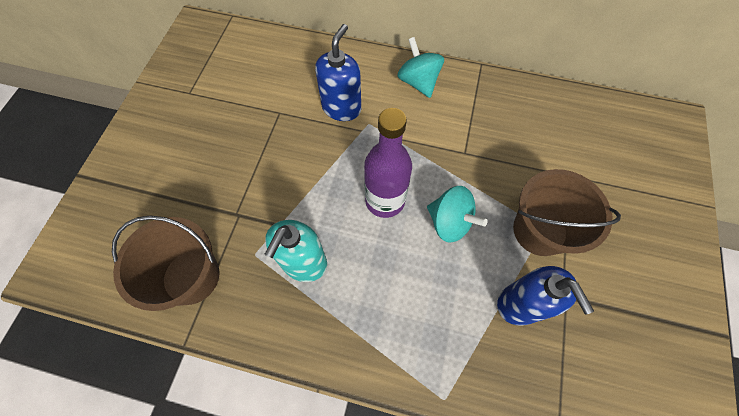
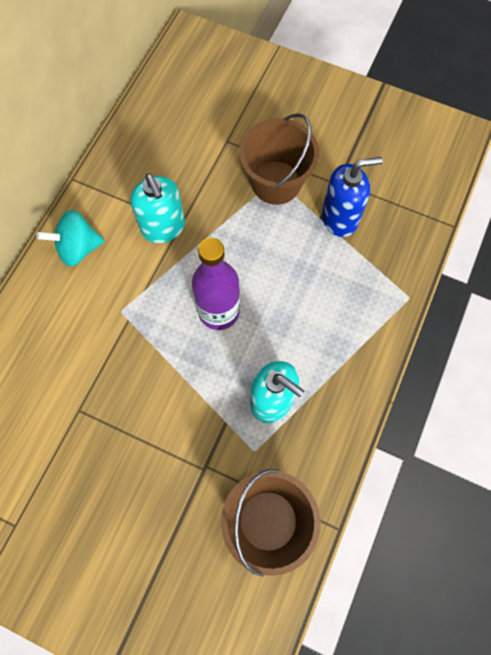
camera: 80 degrees left, 5 degrees up
blue soap dispenser [315,24,361,121] -> none
turquoise spinning top [427,186,488,243] -> none
none -> turquoise soap dispenser [130,173,185,243]

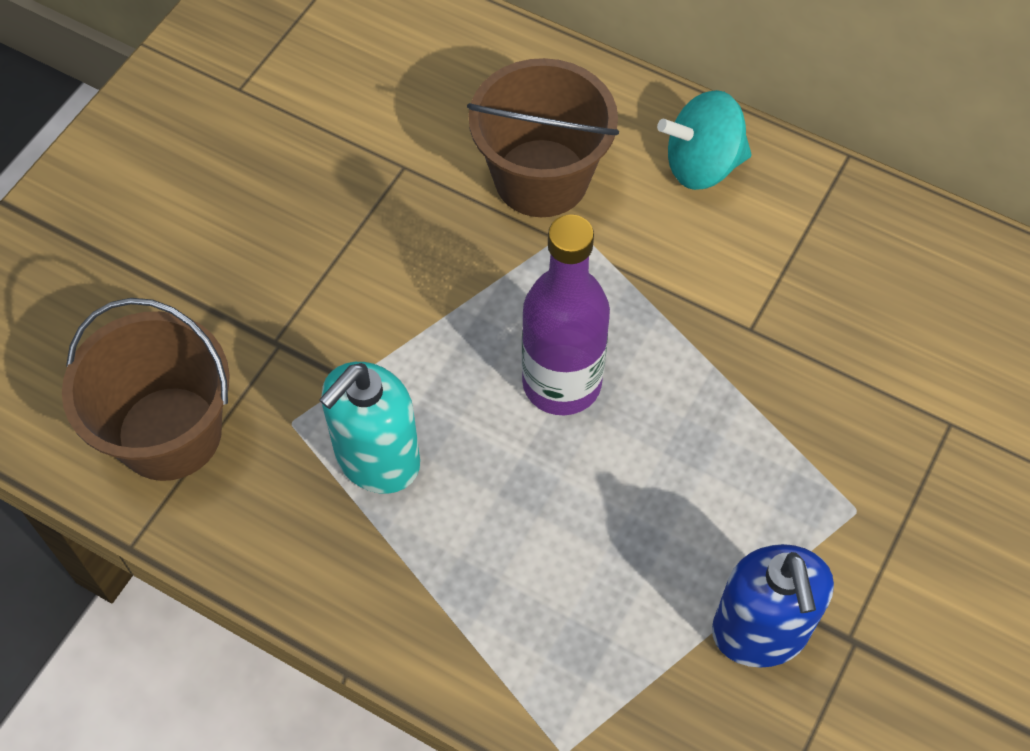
camera: 95 degrees right, 10 degrees down
turquoise spinning top [37,210,104,266] -> turquoise spinning top turned 90 degrees counterclockwise [657,90,752,190]
turquoise soap dispenser [130,173,185,243] -> none
brown bucket [239,113,319,205] -> brown bucket moved to [467,58,619,217]

